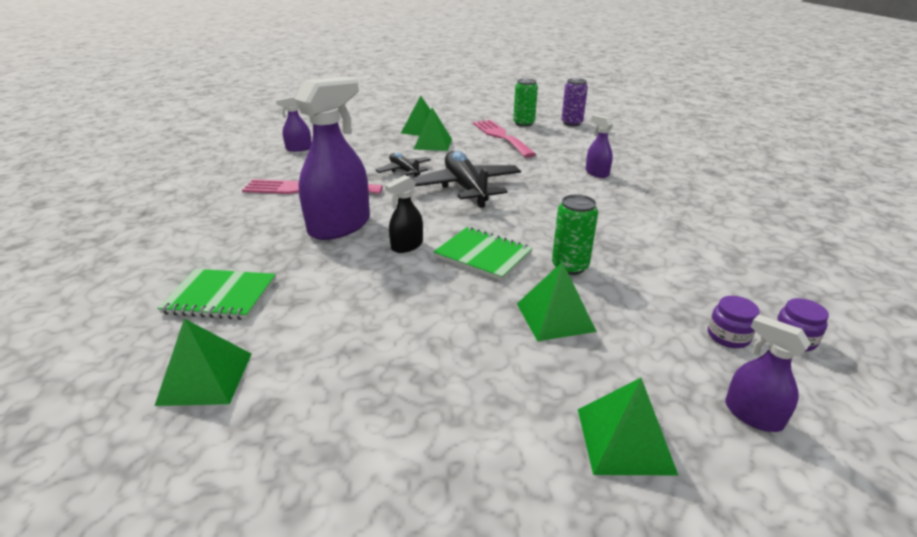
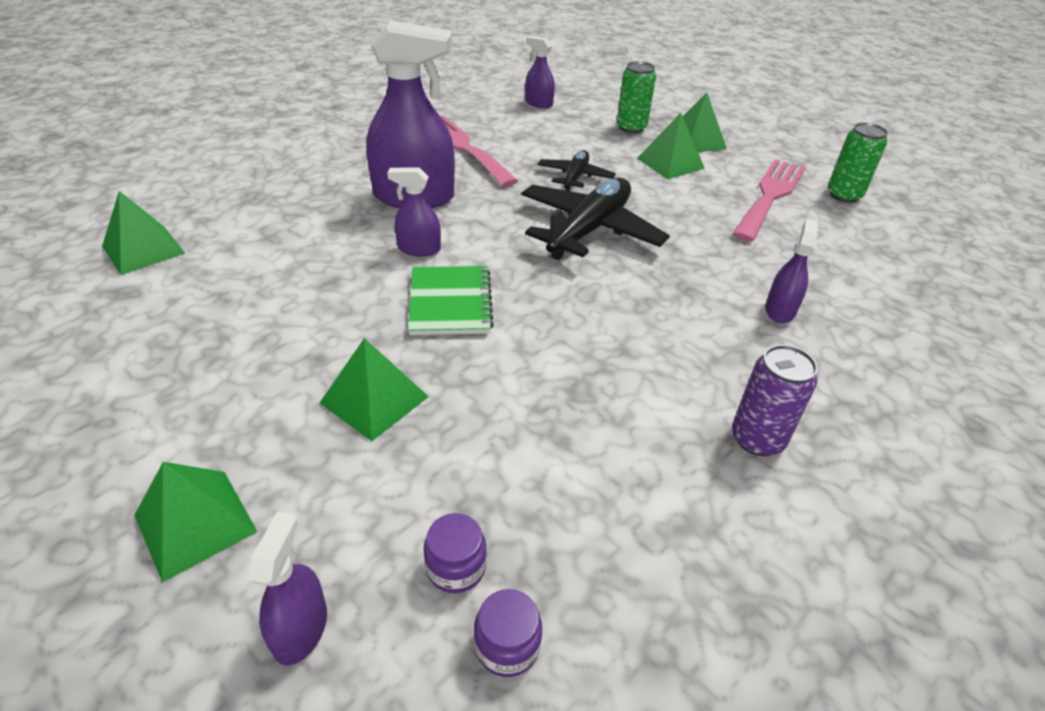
camera: 50 degrees right, 10 degrees up
green notebook [157,269,276,320] -> none
black spray bottle [385,175,423,253] -> purple spray bottle [387,167,441,257]
green can [552,194,598,275] -> green can moved to [617,61,656,133]
purple can [561,78,588,126] -> purple can moved to [732,345,818,456]

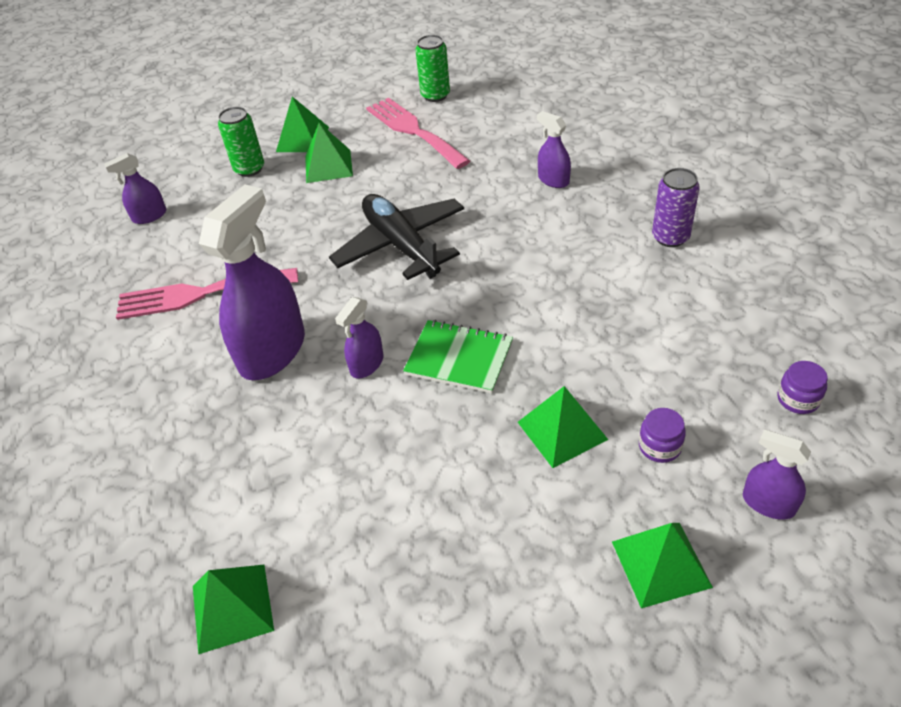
camera: 60 degrees left, 5 degrees up
purple jar [424,513,487,593] -> purple jar moved to [639,408,686,463]
black plane [538,150,616,191] -> none

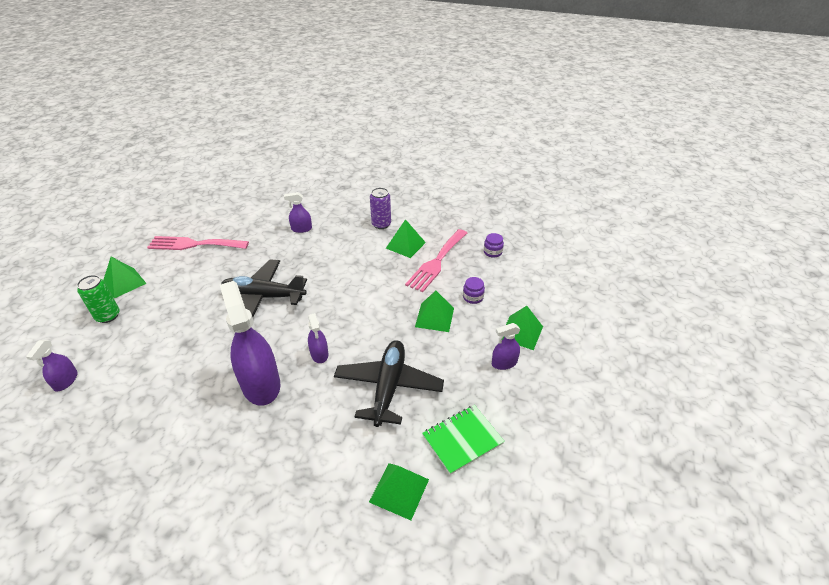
camera: 55 degrees left, 5 degrees down
pink fork [116,268,298,320] -> pink fork moved to [405,229,467,292]
green pyramid [305,123,353,183] -> green pyramid moved to [386,219,426,258]
green notebook [403,320,513,393] -> green notebook moved to [422,405,505,475]
green can [415,35,450,102] -> none
purple spray bottle [743,429,811,520] -> purple spray bottle moved to [492,323,520,370]
none -> black plane [334,340,444,427]

